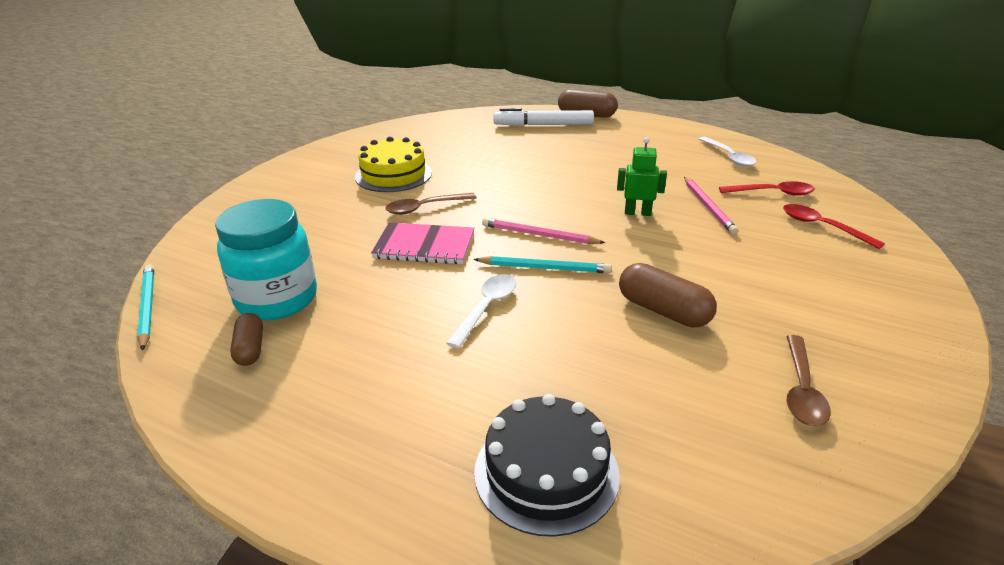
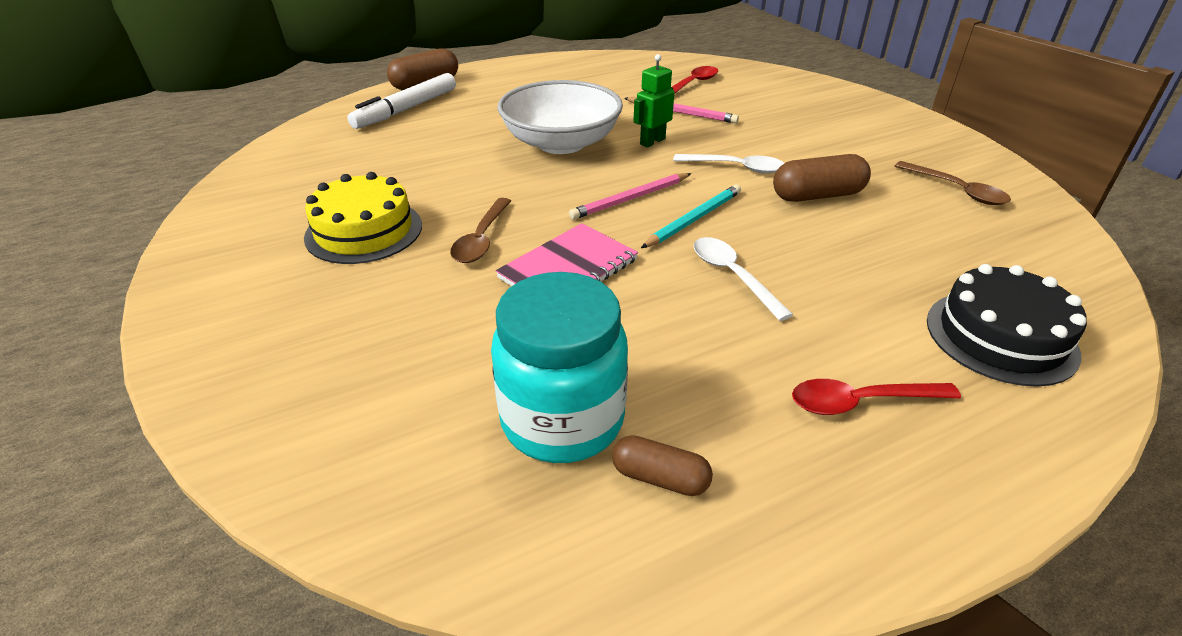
camera: 55 degrees left, 5 degrees up
turquoise pencil [137,265,154,351] -> none
white spoon [699,137,757,167] -> white spoon moved to [673,154,784,174]
red spoon [783,204,885,249] -> red spoon moved to [792,379,961,415]
none -> white bowl [497,80,623,154]

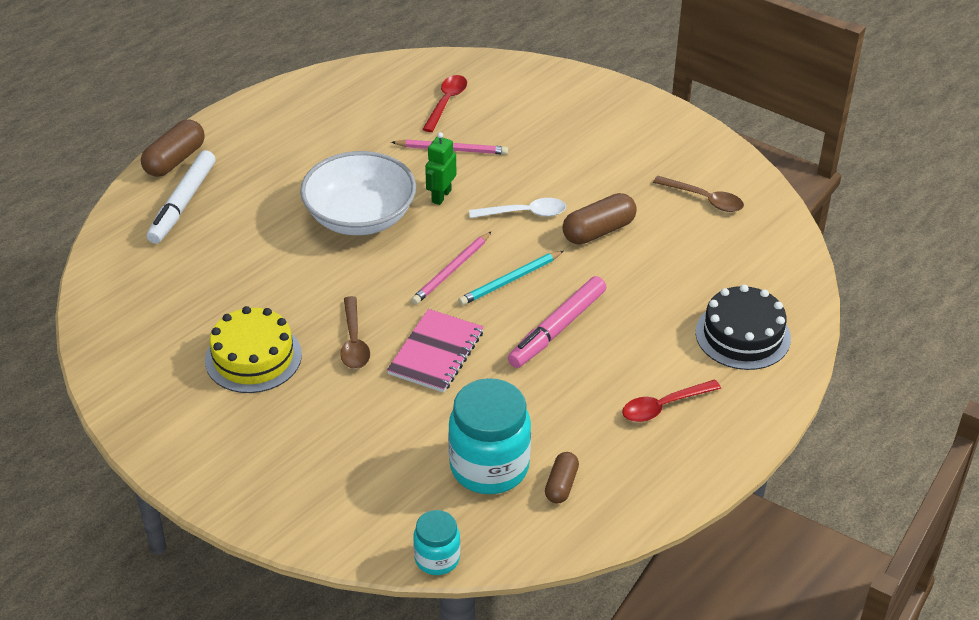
camera: 20 degrees left, 5 degrees up
brown capsule [612,435,713,496] -> brown capsule turned 75 degrees counterclockwise [545,452,579,504]
turquoise pencil [641,184,741,248] -> turquoise pencil turned 150 degrees counterclockwise [458,251,563,305]
white spoon [694,237,793,321] -> pink marker [508,276,607,368]
none -> turquoise jar [413,510,460,575]

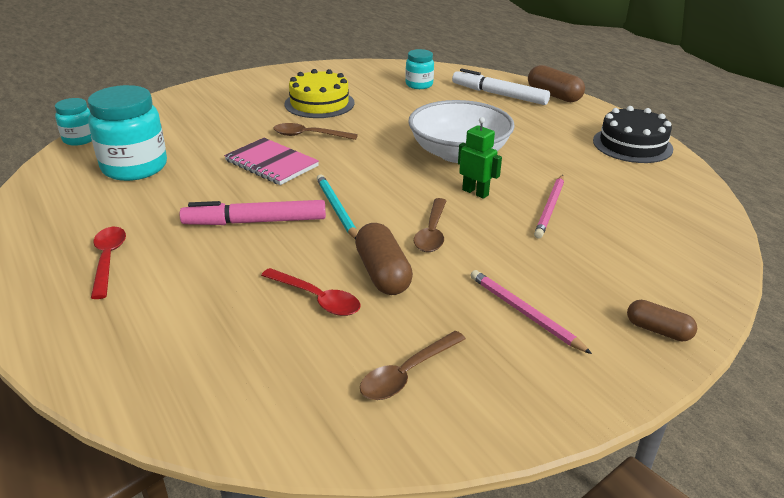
camera: 105 degrees right, 10 degrees down
pink pencil [411,231,492,305] -> pink pencil moved to [470,270,592,354]
red spoon [423,75,467,132] -> red spoon moved to [261,268,361,316]
white spoon [469,198,566,218] -> brown spoon [414,198,446,252]
pink marker [508,276,607,368] -> pink marker turned 60 degrees counterclockwise [180,200,326,225]
brown capsule [545,452,579,504] -> brown capsule moved to [627,300,697,341]
black cake [695,284,791,370] -> black cake moved to [593,106,673,163]
none -> turquoise jar [405,49,434,89]

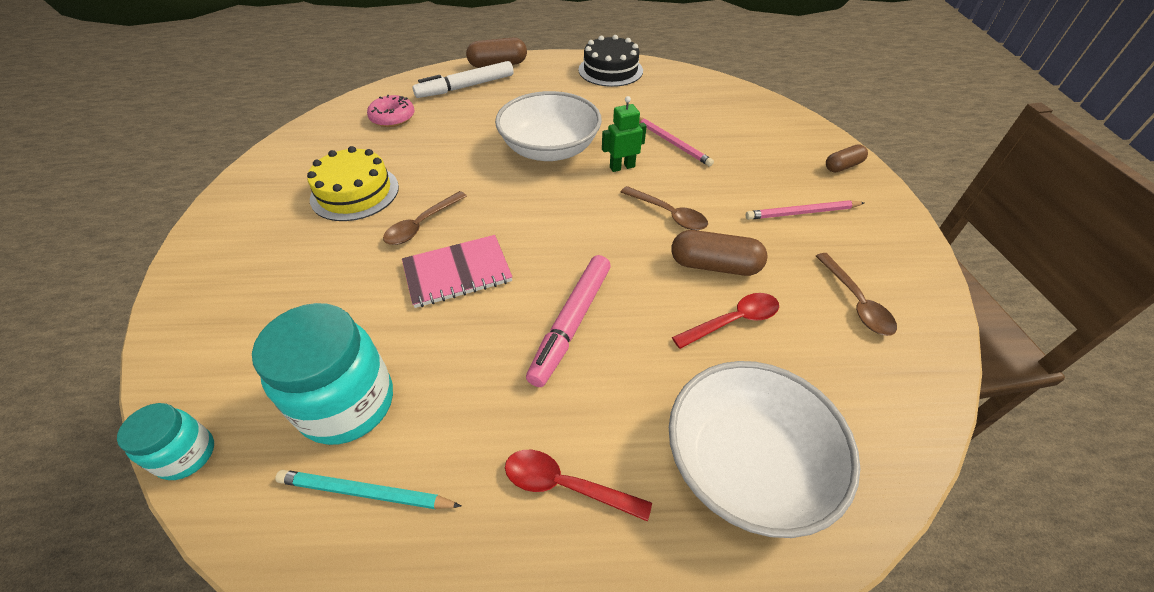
camera: 60 degrees left, 15 degrees up
turquoise pencil [317,174,357,240] -> turquoise pencil moved to [275,470,462,509]
turquoise jar [405,49,434,89] -> pink donut [367,95,415,127]
none -> white bowl [669,361,860,538]

